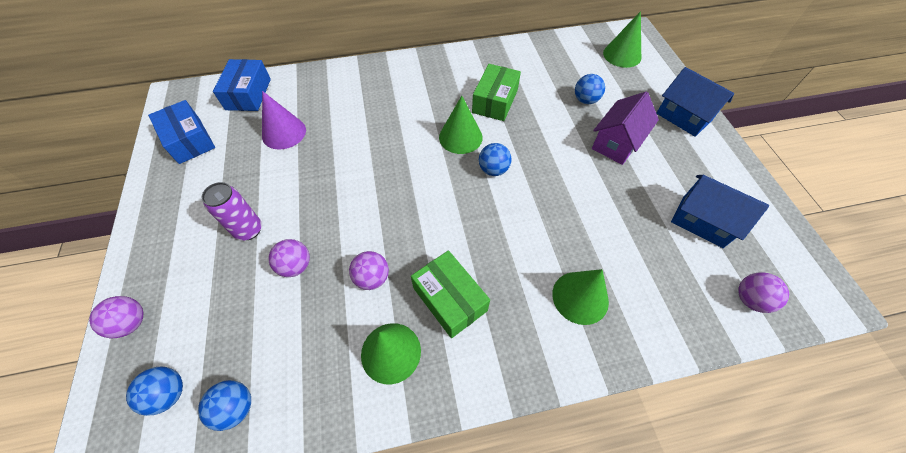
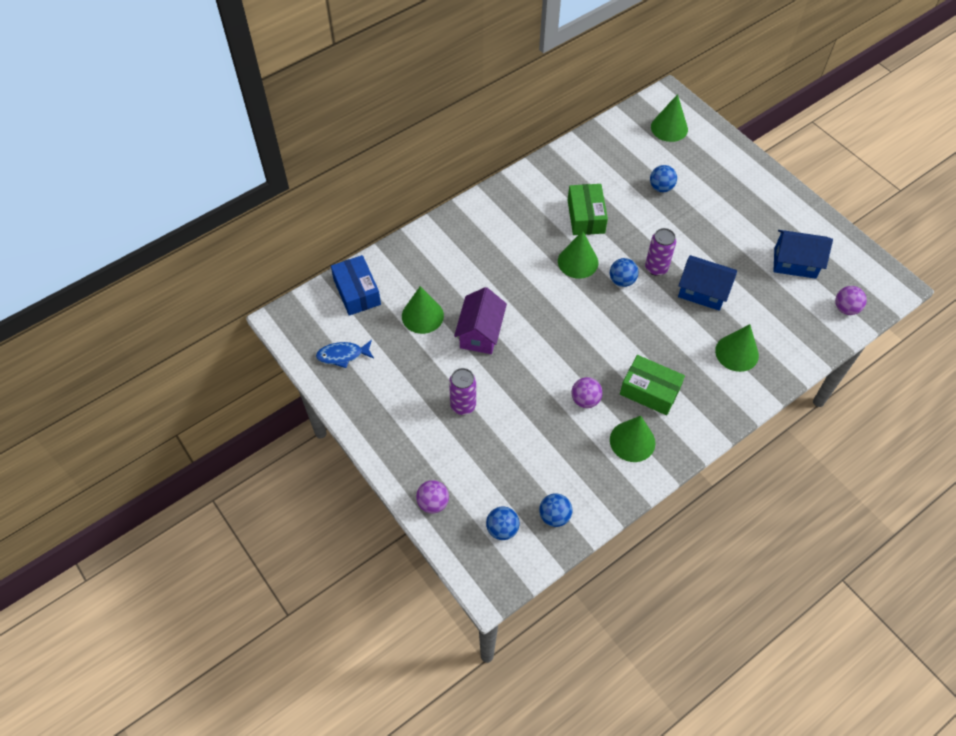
camera: 25 degrees left, 0 degrees up
blue box [148,100,215,164] -> blue fish [316,340,374,368]
purple cone [262,91,306,149] -> green cone [402,286,444,334]
purple ball [268,239,310,277] -> none
purple house [592,92,659,165] -> purple house moved to [454,287,507,354]
blue house [656,67,734,137] -> blue house moved to [678,255,737,311]
none -> purple can [645,228,676,276]

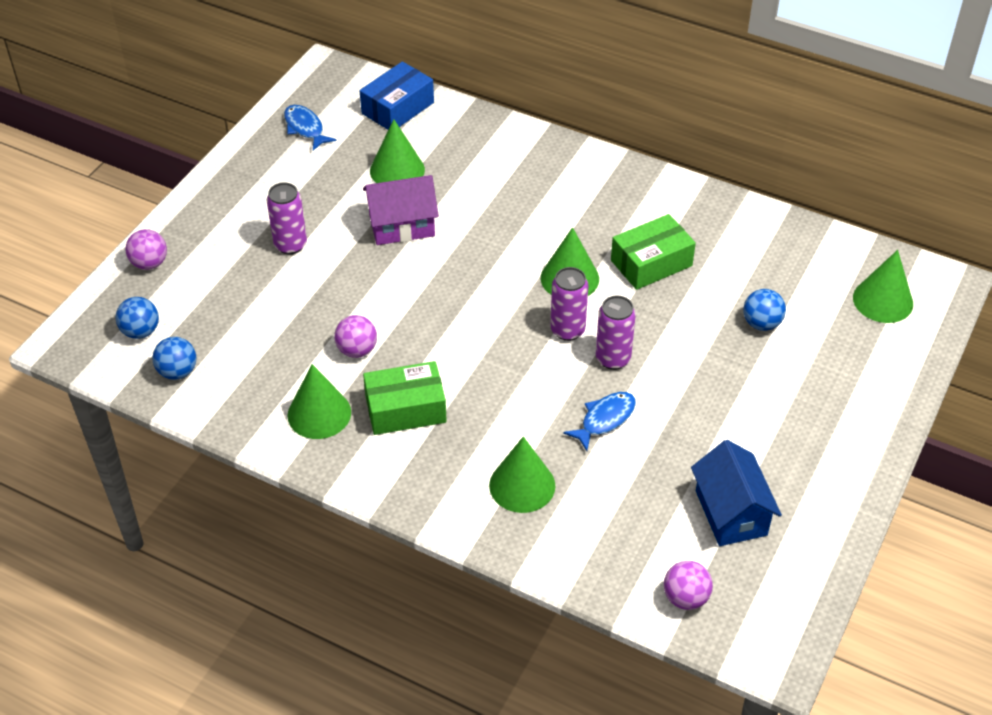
camera: 65 degrees right, 10 degrees down
blue ball [610,258,639,287] -> purple can [550,267,588,341]
green box [620,355,685,415] -> green box turned 75 degrees clockwise [363,361,447,435]
blue house [678,255,737,311] -> blue fish [563,392,636,451]

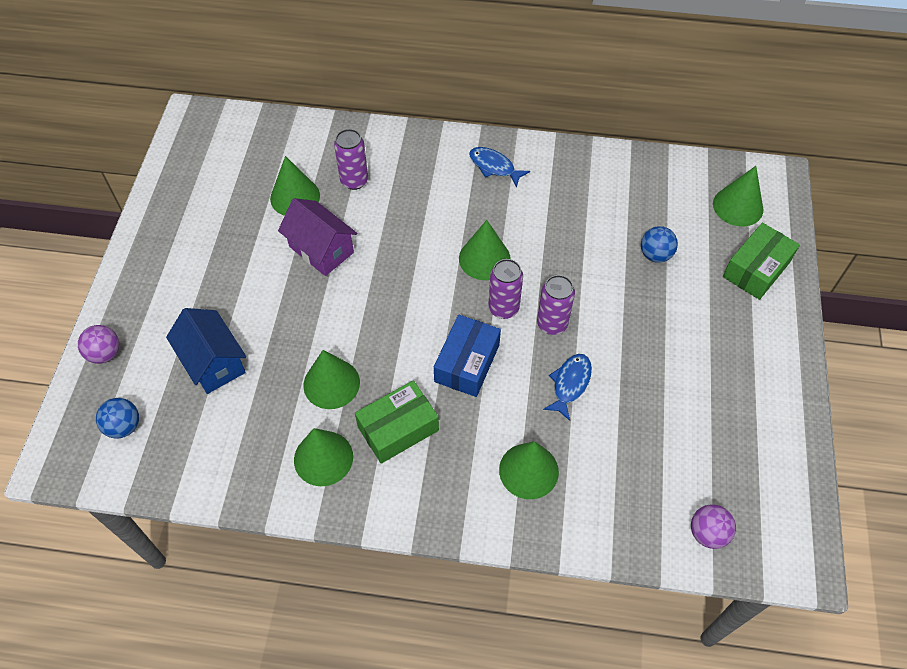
camera: 20 degrees left, 10 degrees up
blue ball [152,337,196,380] -> none
purple can [267,182,307,255] -> purple can moved to [334,129,368,190]
blue fish [284,105,336,151] -> blue fish moved to [469,147,530,188]
purple ball [335,315,377,358] -> green cone [303,350,360,409]
blue box [360,61,434,130] -> blue box moved to [434,315,501,397]
purple house [363,175,439,245] -> purple house turned 75 degrees clockwise [278,198,357,276]
green box [611,214,696,290] -> green box moved to [723,223,800,300]
blue house [691,440,782,546] -> blue house moved to [166,308,246,394]

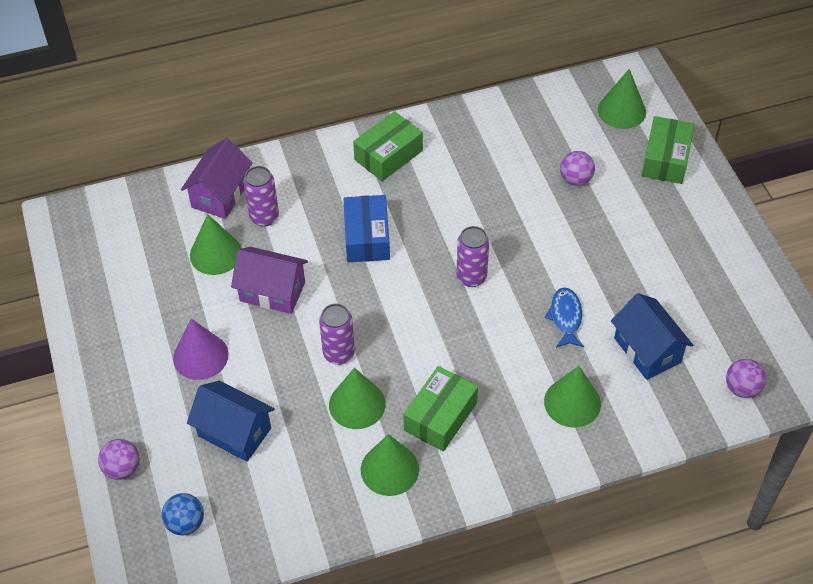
camera: 25 degrees left, 5 degrees down
blue box [434,315,501,397] -> blue box moved to [343,195,390,262]
green cone [459,220,511,280] -> none
blue fish [469,147,530,188] -> green box [353,111,423,181]
purple can [537,275,575,335] -> purple can moved to [319,304,355,365]
blue ball [641,226,678,263] -> purple ball [560,151,595,186]
none -> purple cone [173,318,229,380]
none -> purple house [181,138,253,219]
none -> blue house [611,293,693,380]

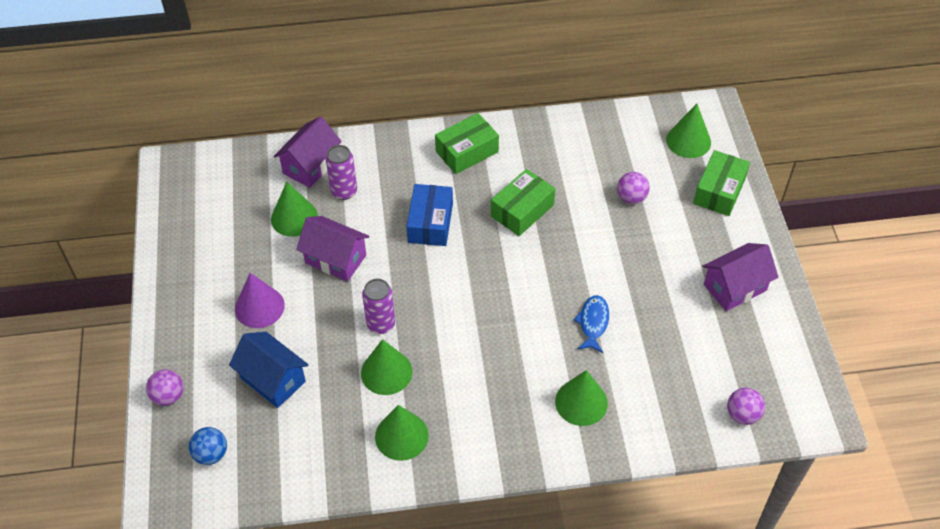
camera: 10 degrees right, 0 degrees up
green box [403,366,478,452] -> green box moved to [491,169,555,236]
purple can [456,226,489,287] -> none
blue house [611,293,693,380] -> none
none -> purple house [702,243,778,311]

